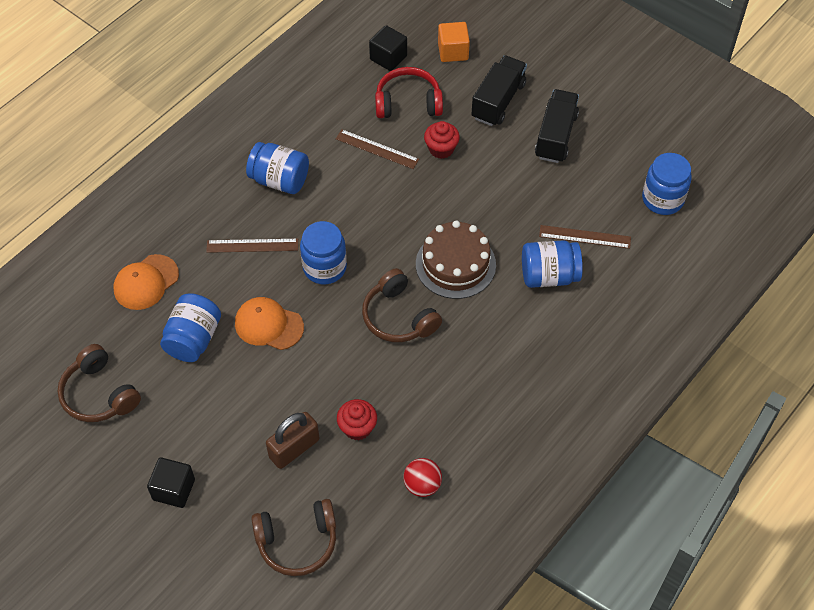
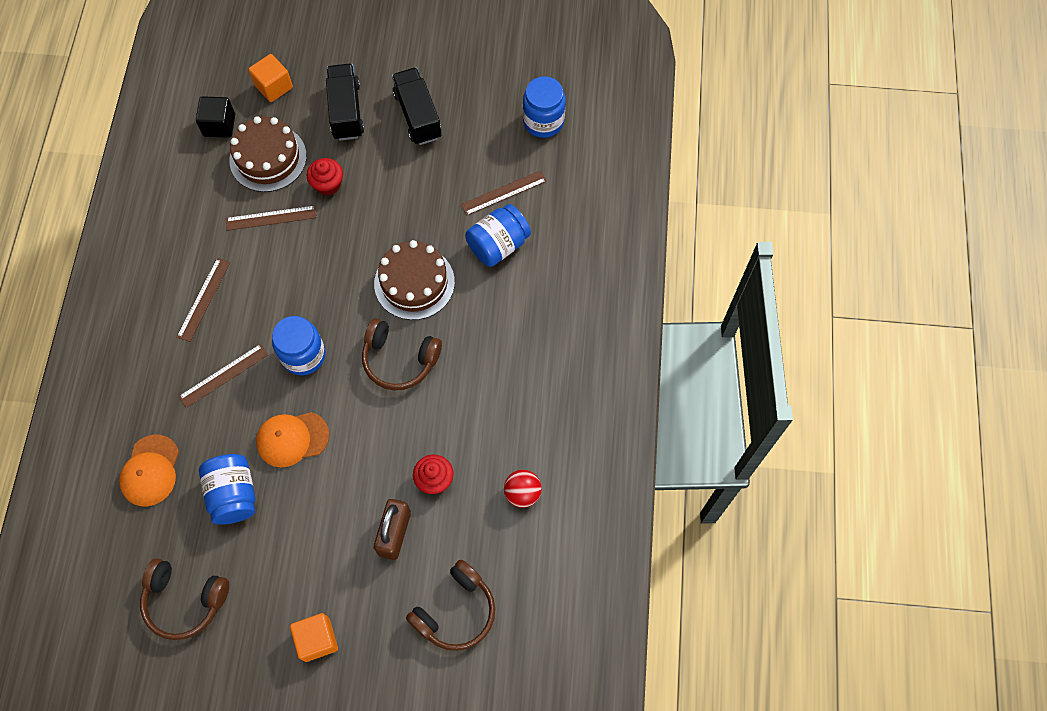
camera: 35 degrees left, 10 degrees up
black cube [147,457,195,508] -> orange cube [290,613,338,662]
blue jar [246,142,309,194] -> brown ruler [177,258,230,342]
red headphones [375,67,443,118] -> brown cake [229,116,307,192]

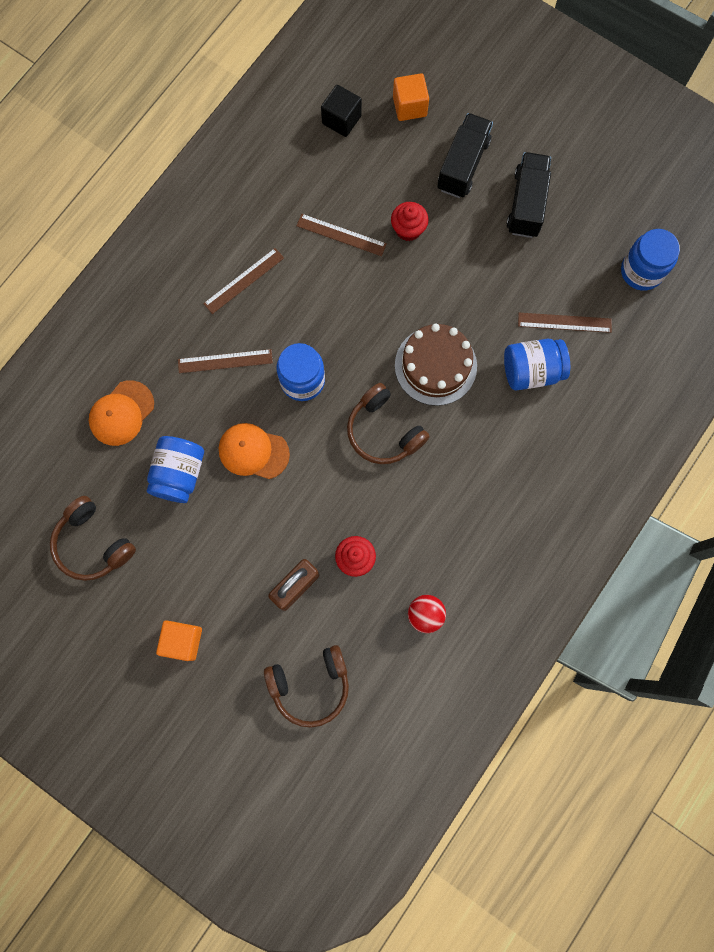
camera: 30 degrees right, 10 degrees up
brown cake [229,116,307,192] -> none

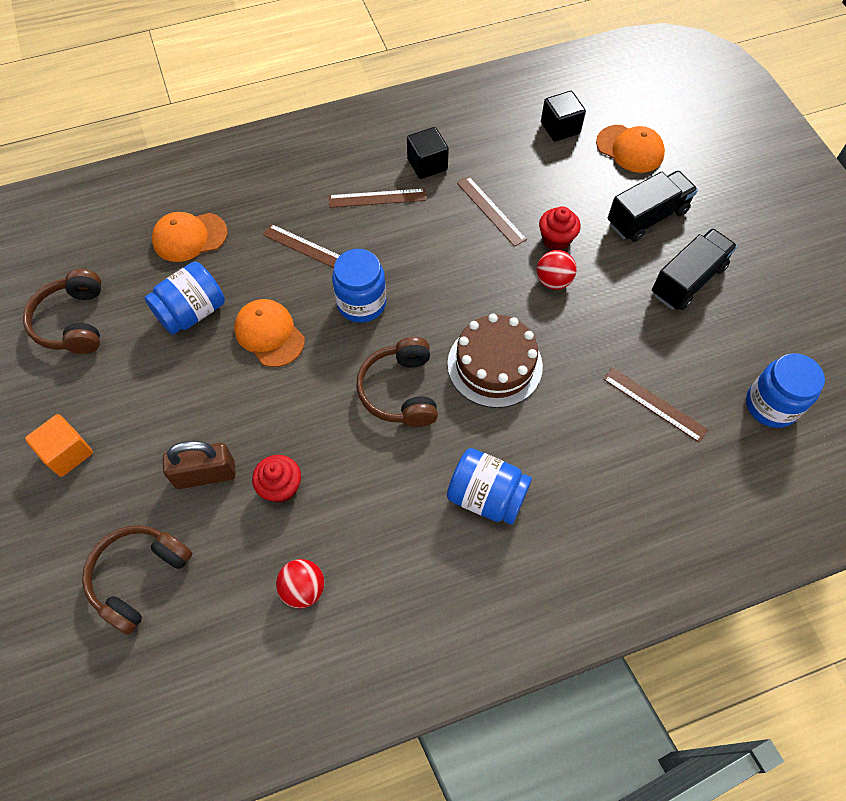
camera: 35 degrees right, 15 degrees down
brown headphones [264,645,349,728] -> brown headphones turned 105 degrees clockwise [82,525,193,635]
orange cube [393,73,429,121] -> orange cap [596,125,665,173]
blue jar [504,339,570,391] -> blue jar moved to [447,448,532,525]
none -> black cube [407,127,449,179]
none -> red ball [537,250,577,290]

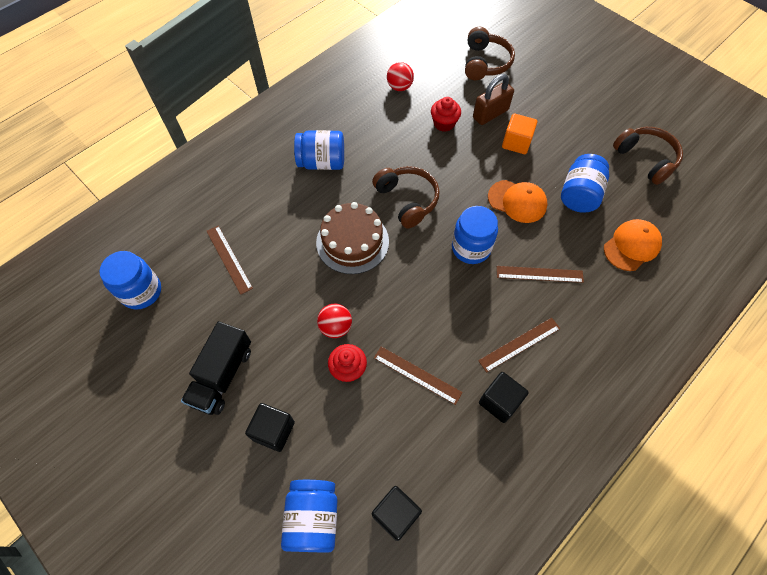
camera: 155 degrees right, 0 degrees up
orange cube [25,414,93,477] -> orange cube moved to [502,113,538,154]
orange cap [596,125,665,173] -> blue jar [281,480,337,553]
brown ruler [603,367,708,442] -> brown ruler turned 45 degrees clockwise [206,226,253,295]
black truck [608,171,698,242] -> black cube [245,403,295,452]

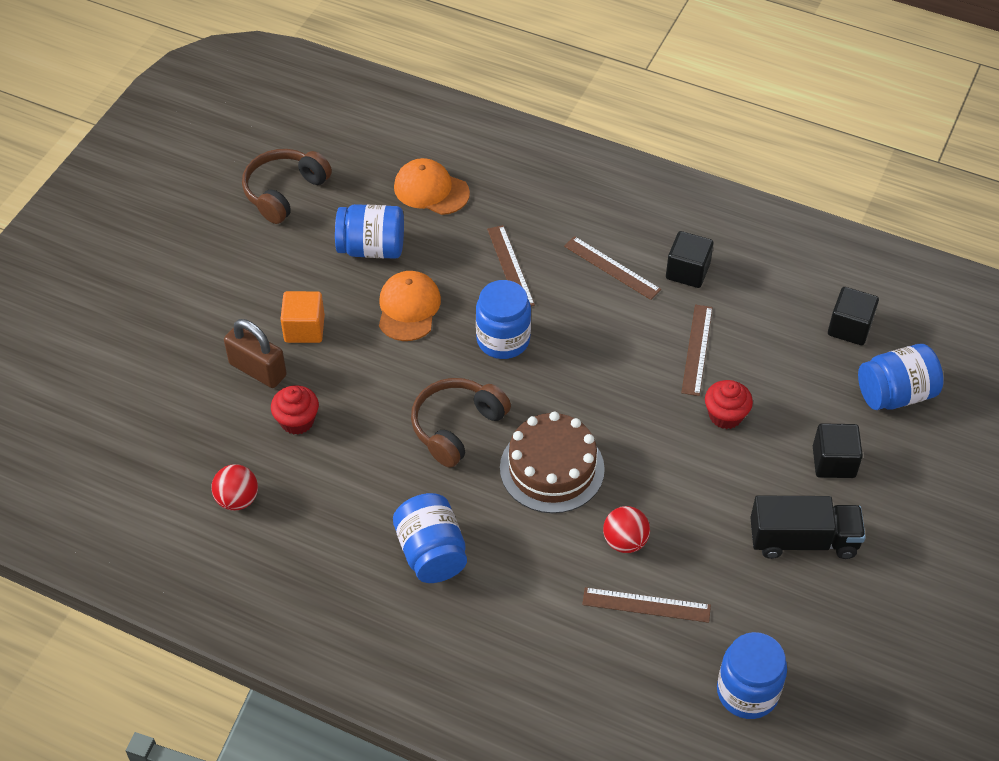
camera: 110 degrees left, 10 degrees down
brown ruler [206,226,253,295] -> brown ruler turned 60 degrees clockwise [582,587,711,623]
red ball [317,304,352,338] -> red ball moved to [603,506,650,553]
brown headphones [465,27,515,80] -> none

